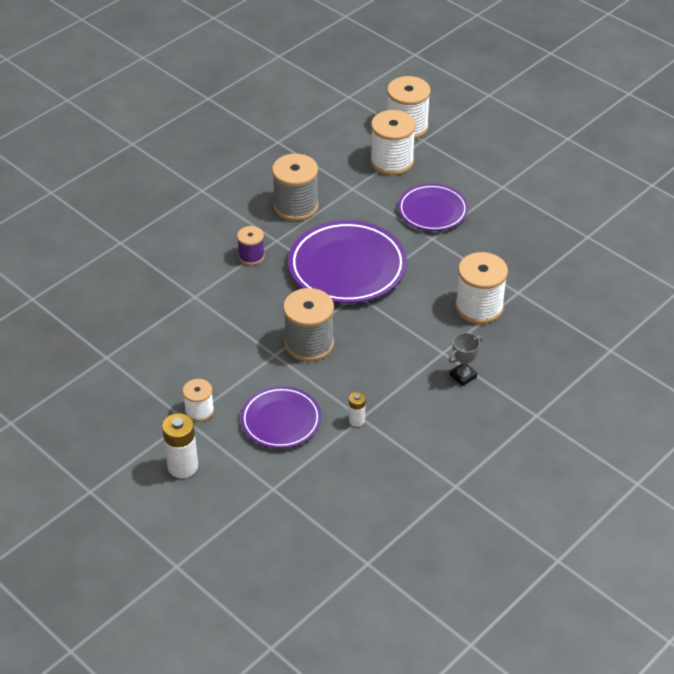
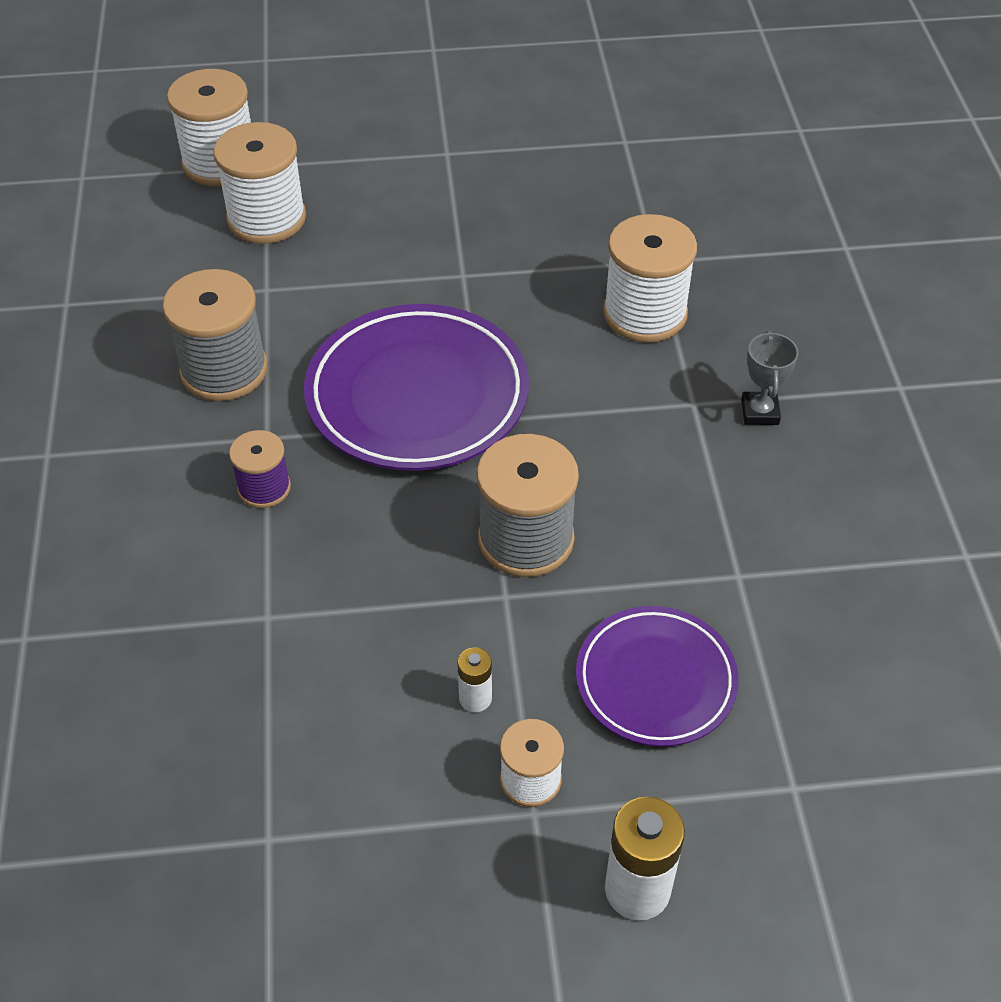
camera: 50 degrees left, 5 degrees up
white battery [349,392,366,427] -> white battery moved to [457,647,492,712]
purple plate [398,184,468,231] -> none

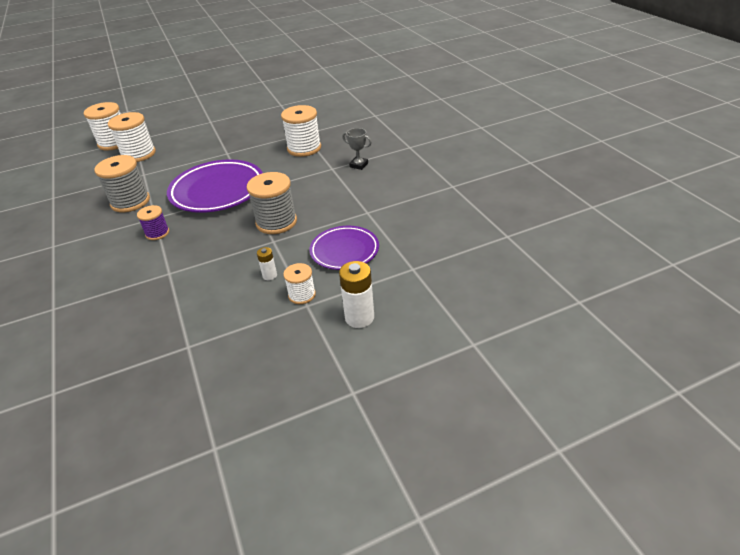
camera: 15 degrees left, 10 degrees down
grey trophy [741,331,798,425] -> grey trophy turned 45 degrees counterclockwise [342,128,372,170]

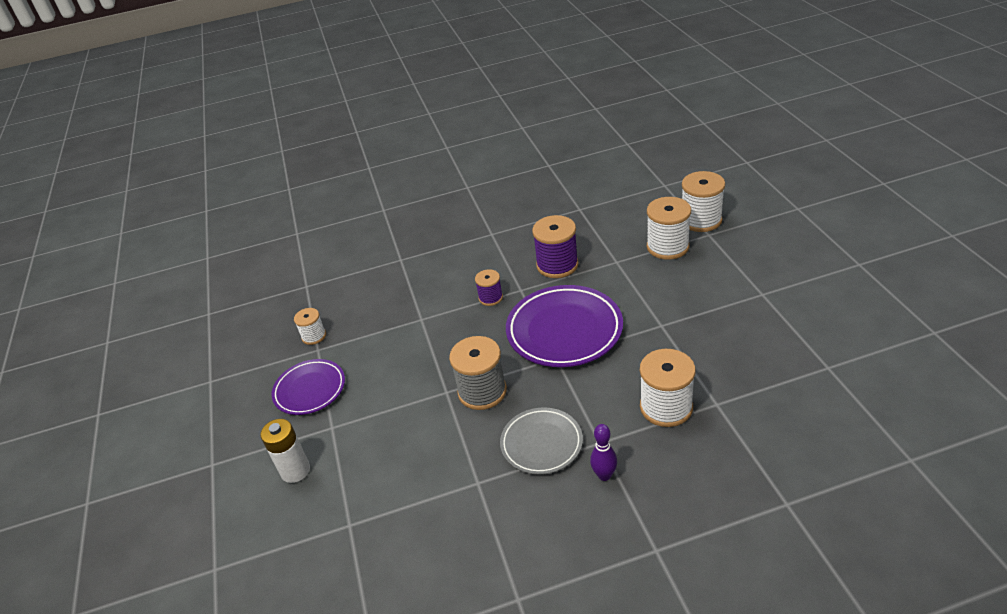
camera: 100 degrees right, 0 degrees up
grey spool [94,155,150,212] -> purple spool [532,215,579,278]
white battery [257,247,277,280] -> none
white spool [283,263,316,304] -> white spool moved to [294,308,326,345]
purple plate [309,226,379,270] -> purple plate moved to [272,359,345,415]
grey trophy [342,128,372,170] -> purple bowling pin [590,424,617,481]
none -> grey plate [500,408,583,475]

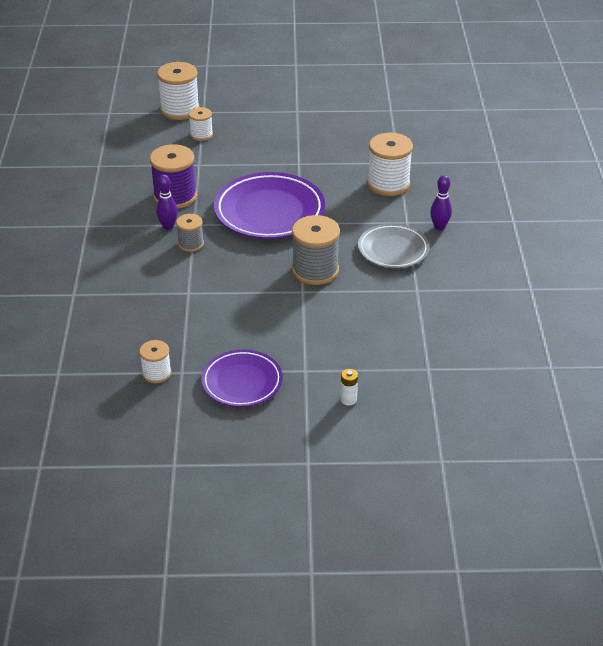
camera: 80 degrees left, 0 degrees up
white battery [260,419,310,483] -> white battery [340,369,358,405], size x0.55
purple spool [475,269,503,306] -> grey spool [176,214,204,252]
white spool [647,197,691,260] -> white spool [189,107,213,141], size x0.57
none -> purple bowling pin [156,175,178,230]

